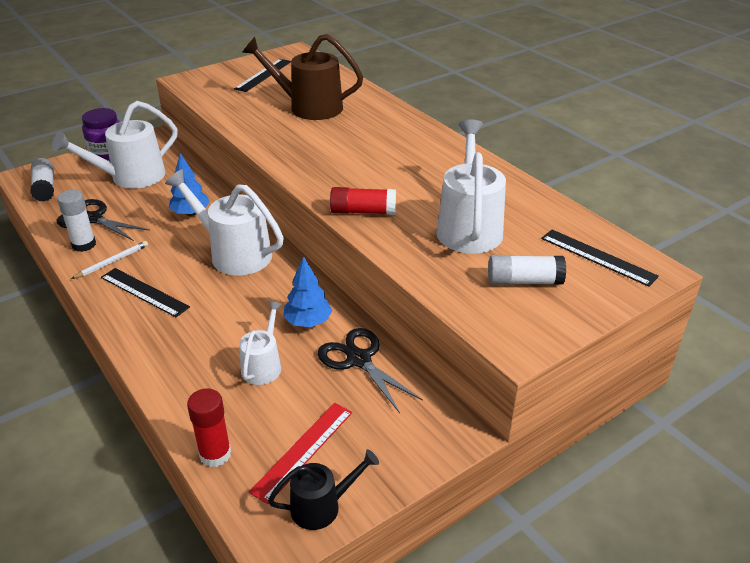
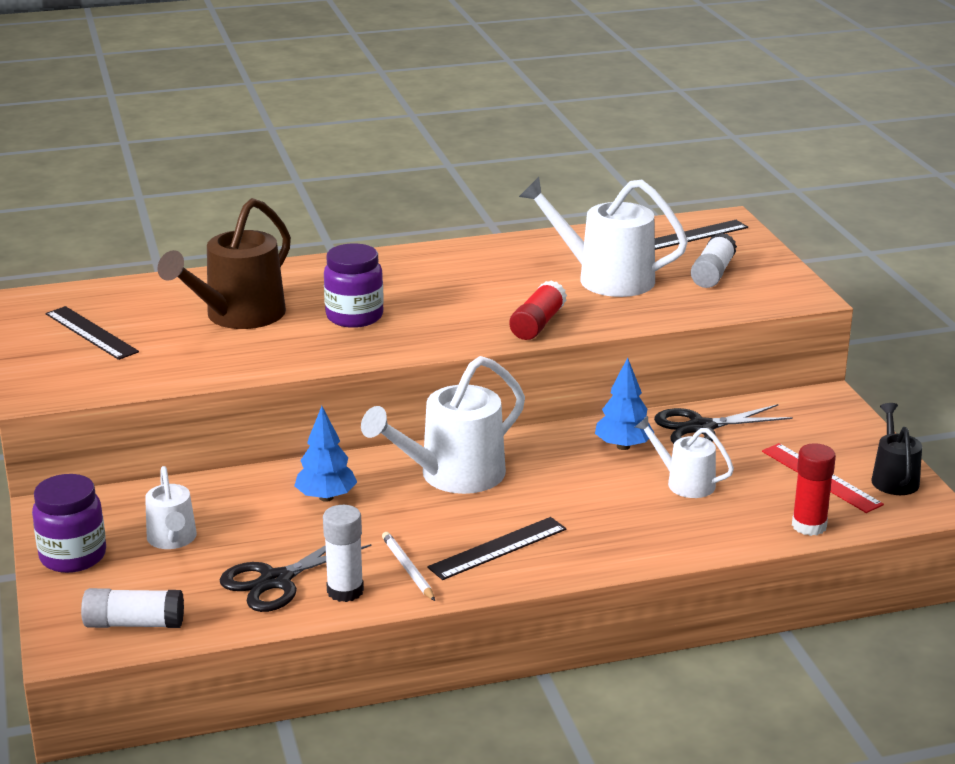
camera: 70 degrees left, 10 degrees down
white watering can [52,101,178,189] -> white watering can [145,466,197,549], size x0.56
none -> purple jar [324,243,384,328]

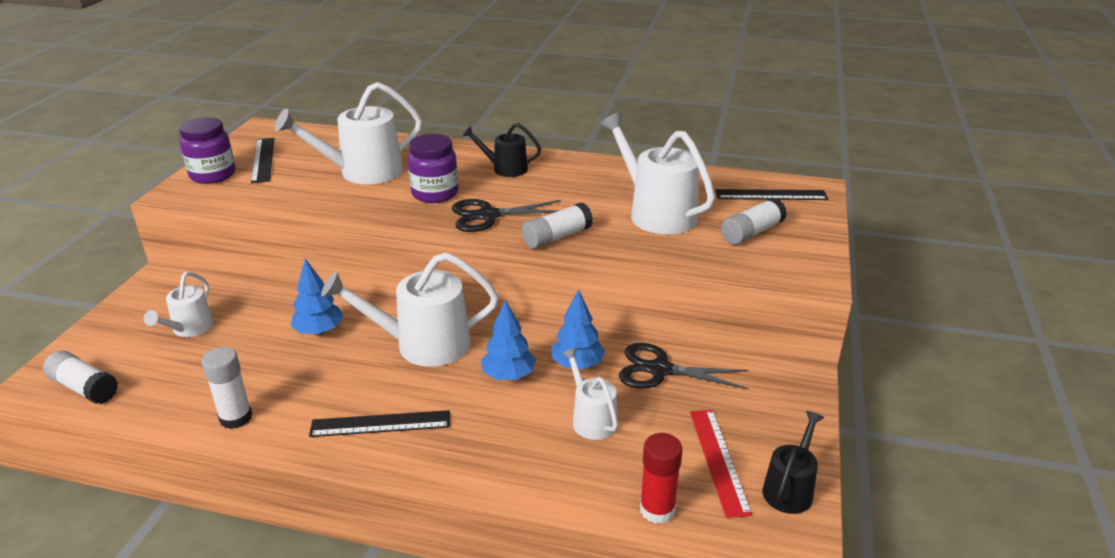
camera: 30 degrees right, 5 degrees up
purple jar [32,474,106,573] -> purple jar moved to [179,117,236,184]
brown watering can [158,198,291,329] -> white watering can [275,82,422,184]
black scissors [220,544,371,612] -> black scissors moved to [452,199,561,232]
white pencil [382,532,435,601] -> none
red glue stick [509,280,567,340] -> white glue stick [522,202,593,249]
none -> black watering can [462,123,541,177]
none -> blue tree [481,299,536,380]

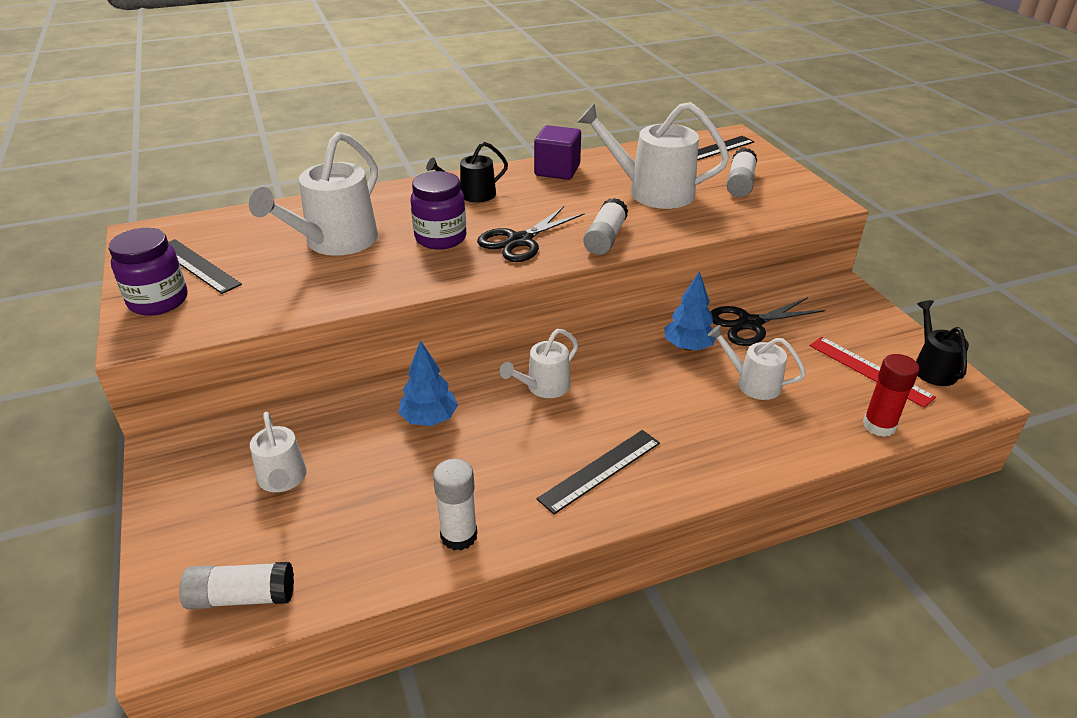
camera: 35 degrees left, 5 degrees up
white watering can [321,252,499,367] -> white watering can [500,329,578,398], size x0.56
blue tree [481,299,536,380] -> none
none -> purple cube [534,125,581,180]

